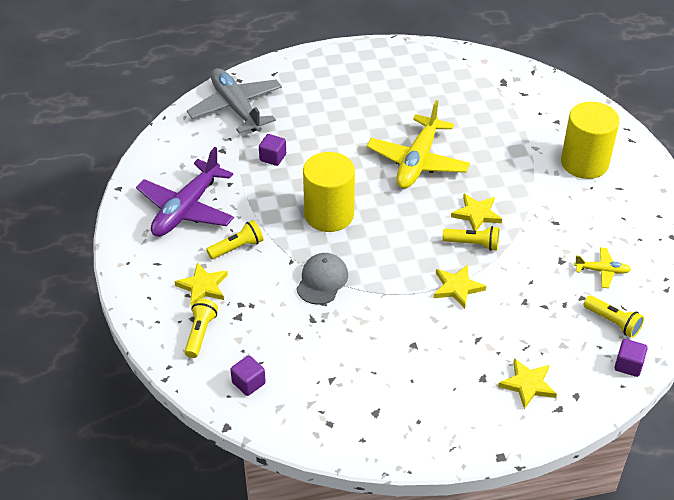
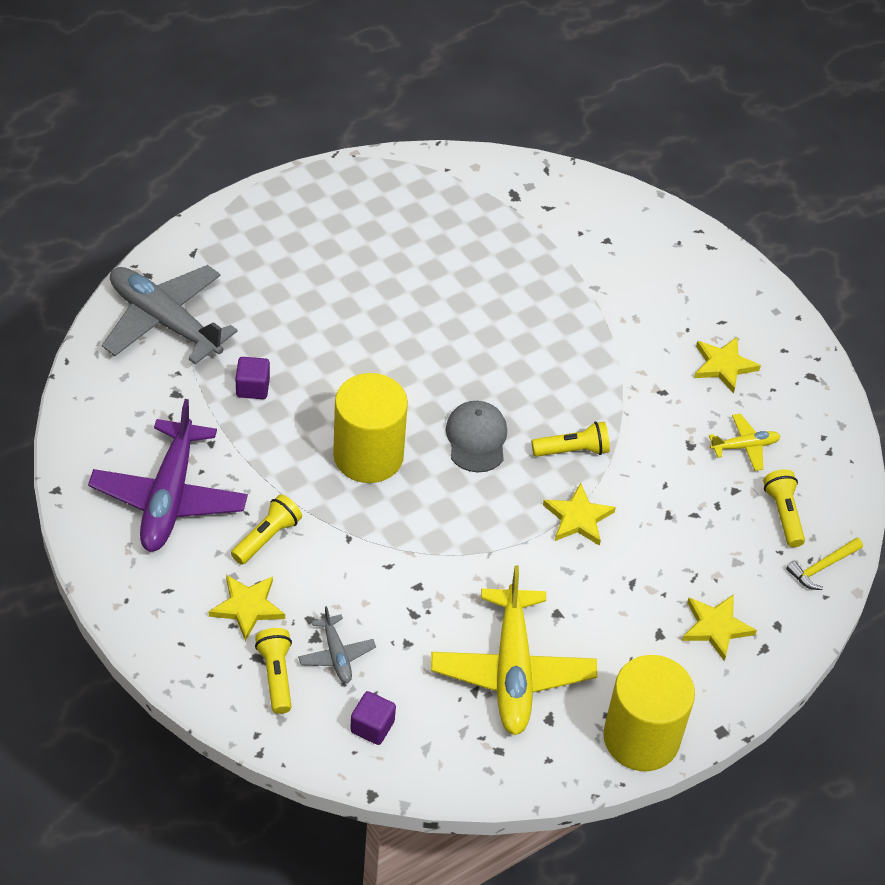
camera: 25 degrees left, 5 degrees up
grey cap [296,253,348,305] -> grey cap moved to [446,401,507,472]
yellow plane [367,100,470,189] -> yellow plane moved to [431,565,597,735]
yellow star [451,194,502,231] -> yellow star moved to [694,337,761,394]
yellow cylinder [561,102,619,179] -> yellow cylinder moved to [603,655,695,771]
yellow flashlight [583,296,644,338] -> yellow flashlight turned 120 degrees counterclockwise [763,469,805,547]
purple cube [614,339,648,377] -> yellow hammer [786,537,863,590]
none -> grey plane [298,606,376,683]

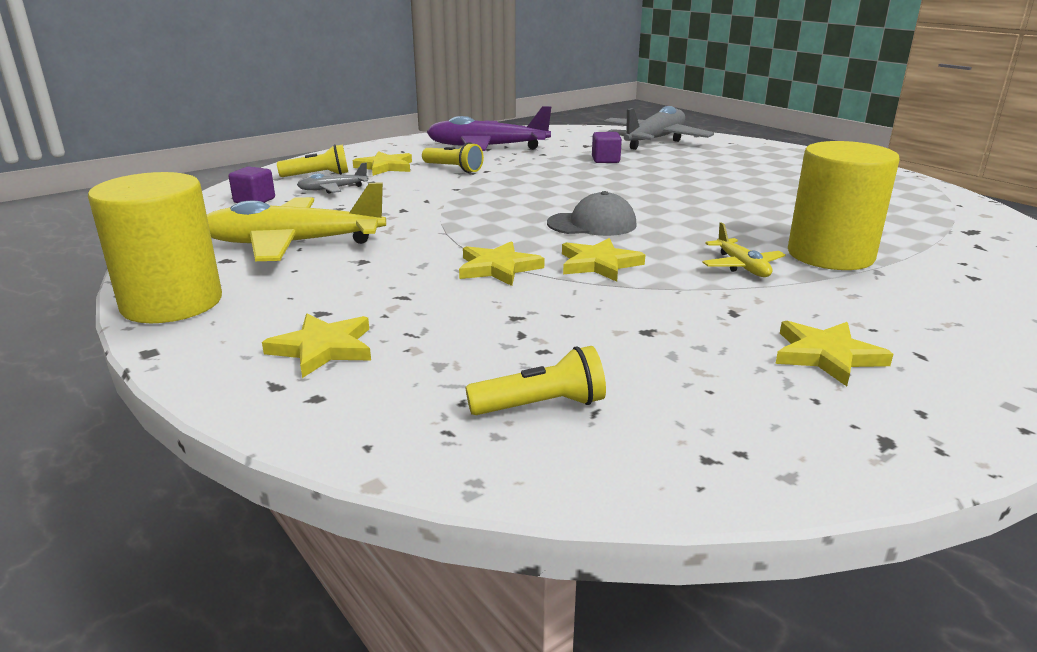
camera: 90 degrees right, 25 degrees down
yellow cylinder [333,373,408,483] -> yellow cylinder moved to [788,141,900,270]
yellow flashlight [532,421,610,457] -> yellow star [562,238,645,282]
yellow plane [709,414,781,471] -> yellow plane moved to [702,222,786,277]
yellow hammer [786,537,863,590] -> none

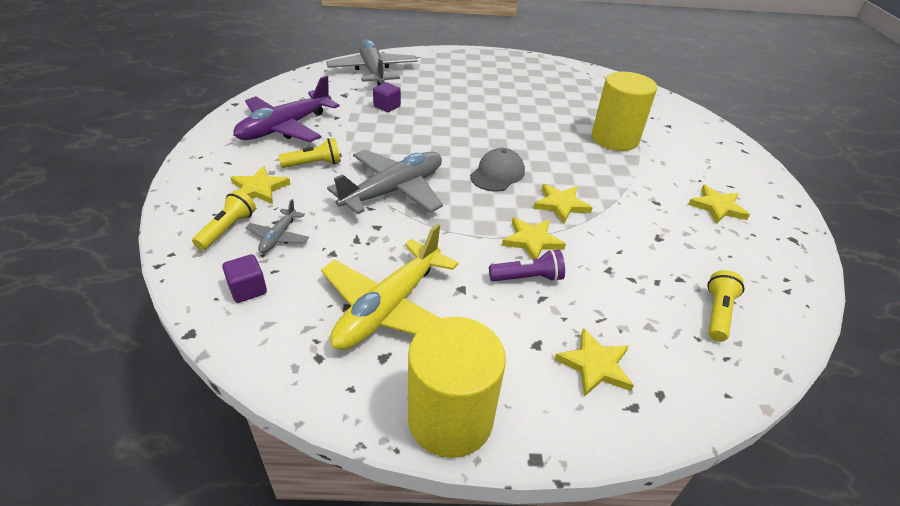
camera: 55 degrees left, 15 degrees up
yellow plane [702,222,786,277] -> none
none -> grey plane [327,150,443,214]
none -> purple flashlight [489,249,565,282]

